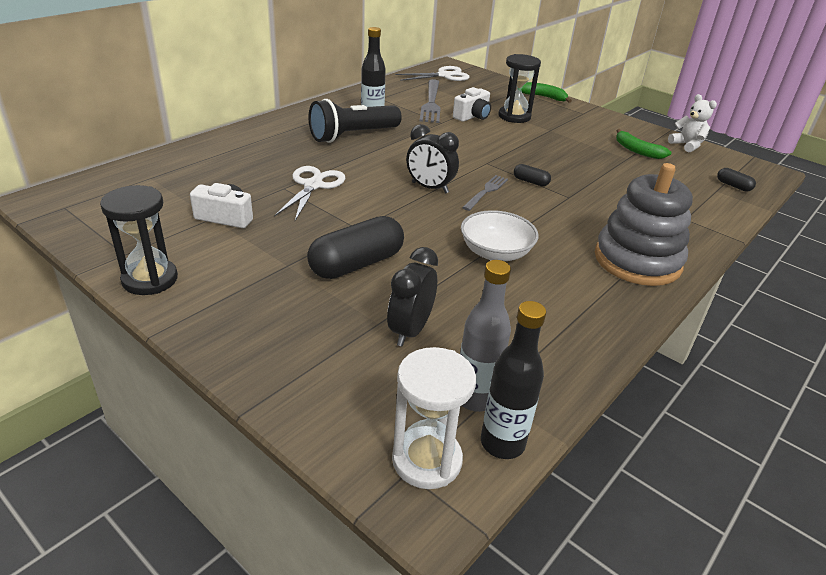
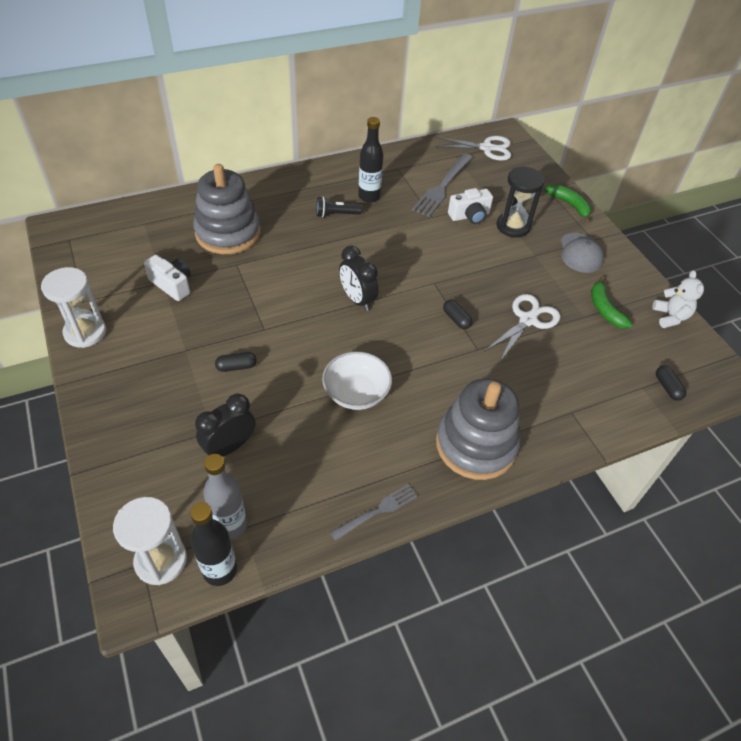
camera: 25 degrees right, 15 degrees up
black hourglass [100,185,178,295] -> white hourglass [41,267,106,348]
white scissors [274,166,345,221] -> white scissors moved to [484,294,560,360]
black capsule [307,216,404,279] -> black capsule [215,352,257,372], size x0.46
black flashlight [309,99,402,143] -> black flashlight [316,197,362,218], size x0.52
grey fork [462,175,508,211] -> grey fork moved to [330,484,418,541]
none -> grey stacking toy [193,164,261,254]
none -> grey cap [561,233,604,273]

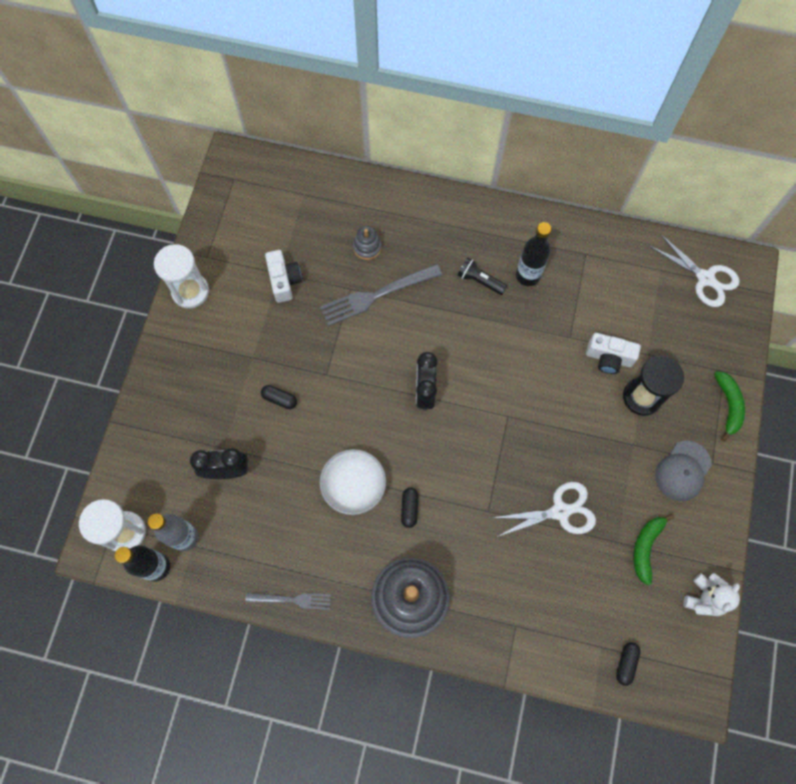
camera: 40 degrees right, 20 degrees up
grey stacking toy [193,164,261,254] -> grey stacking toy [353,226,382,260], size x0.43
grey fork [412,153,473,217] -> grey fork moved to [320,264,442,326]
black capsule [443,300,472,329] -> black capsule moved to [401,488,418,528]

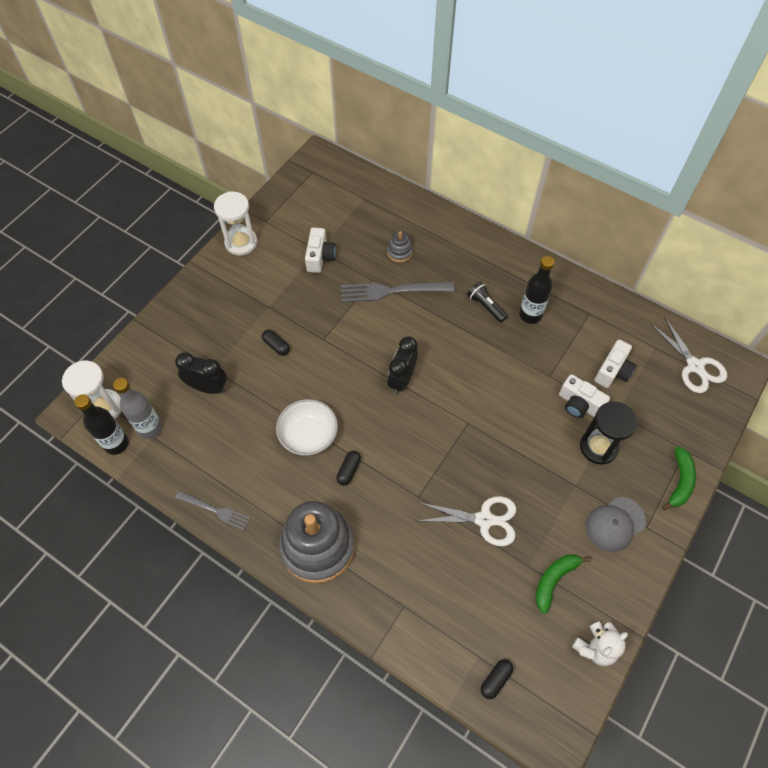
camera: 20 degrees right, 10 degrees down
none -> white camera [595,339,636,388]

